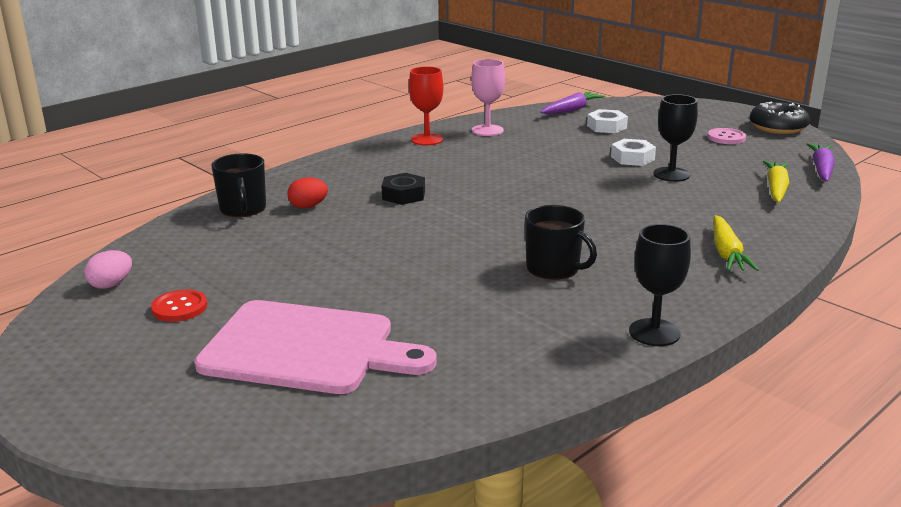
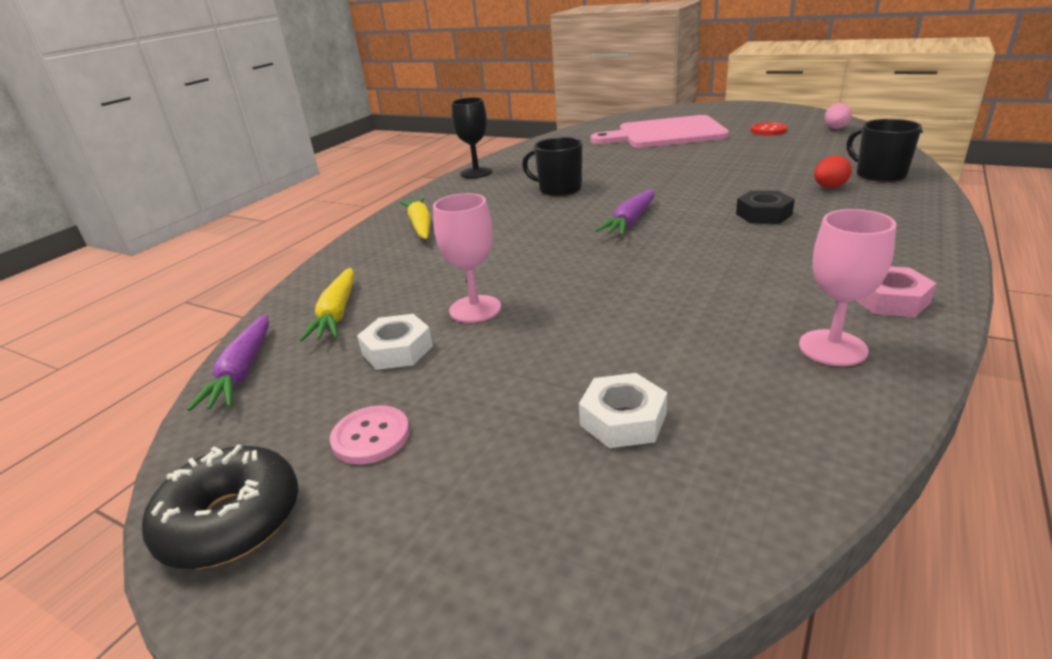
camera: 165 degrees right, 5 degrees up
red goblet [409,66,444,145] -> pink nut [855,267,936,317]
purple carrot [540,92,605,114] -> purple carrot moved to [595,190,655,236]
white nut [611,139,656,166] -> white nut moved to [357,314,433,370]
black goblet [653,94,698,182] -> pink goblet [433,193,501,323]

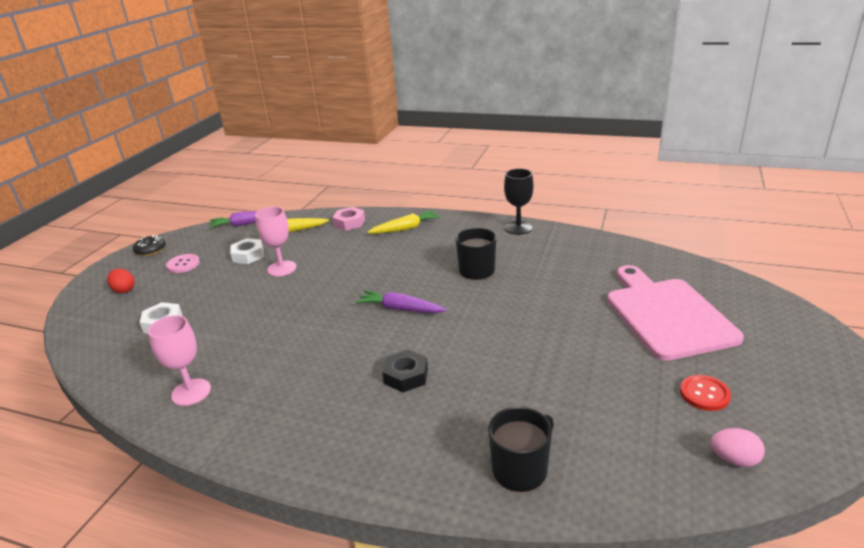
camera: 80 degrees right, 0 degrees up
black donut [142,445,298,569] -> black donut [133,235,166,256], size x0.64
red egg [814,156,852,188] -> red egg moved to [107,269,135,293]
pink nut [855,267,936,317] -> pink nut moved to [332,207,365,231]

